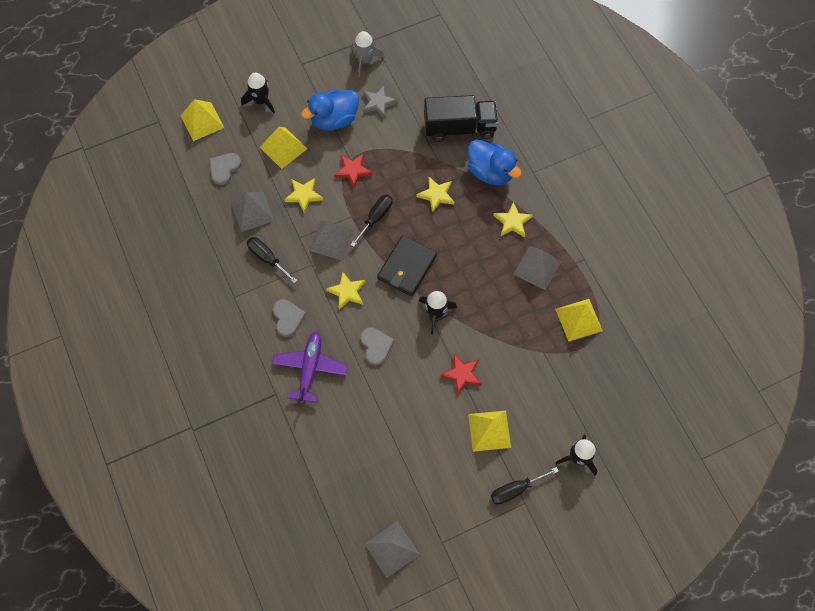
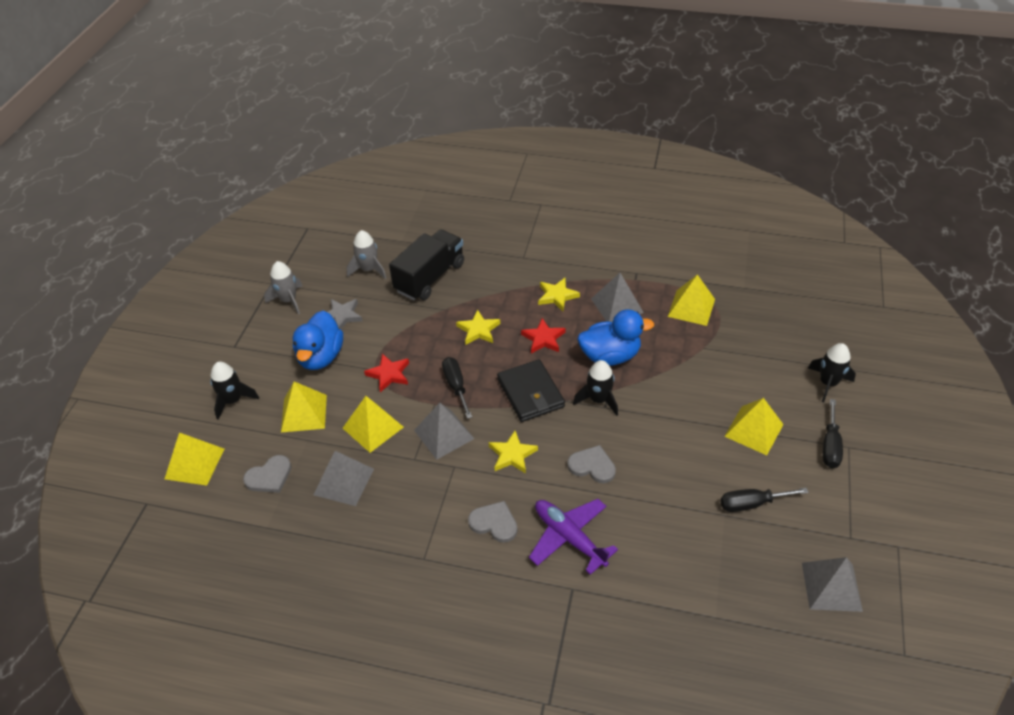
camera: 50 degrees left, 20 degrees down
grey heart [210,153,241,185] -> grey heart turned 105 degrees counterclockwise [243,455,291,493]
black screwdriver [247,237,298,283] -> black screwdriver moved to [720,488,809,512]
yellow star [284,178,323,213] -> yellow pyramid [343,396,404,453]
red star [441,354,481,395] -> red star moved to [521,318,566,354]
blue duck [467,139,522,185] -> blue duck moved to [578,310,654,366]
none -> grey rocket [347,230,386,279]

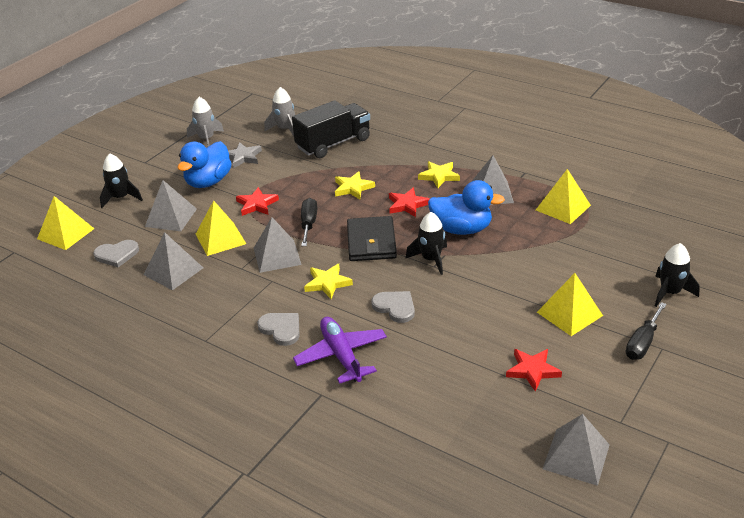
camera: 20 degrees right, 10 degrees down
yellow pyramid [281,381,327,432] -> grey pyramid [145,180,197,231]
black screwdriver [720,488,809,512] -> red star [506,349,562,392]

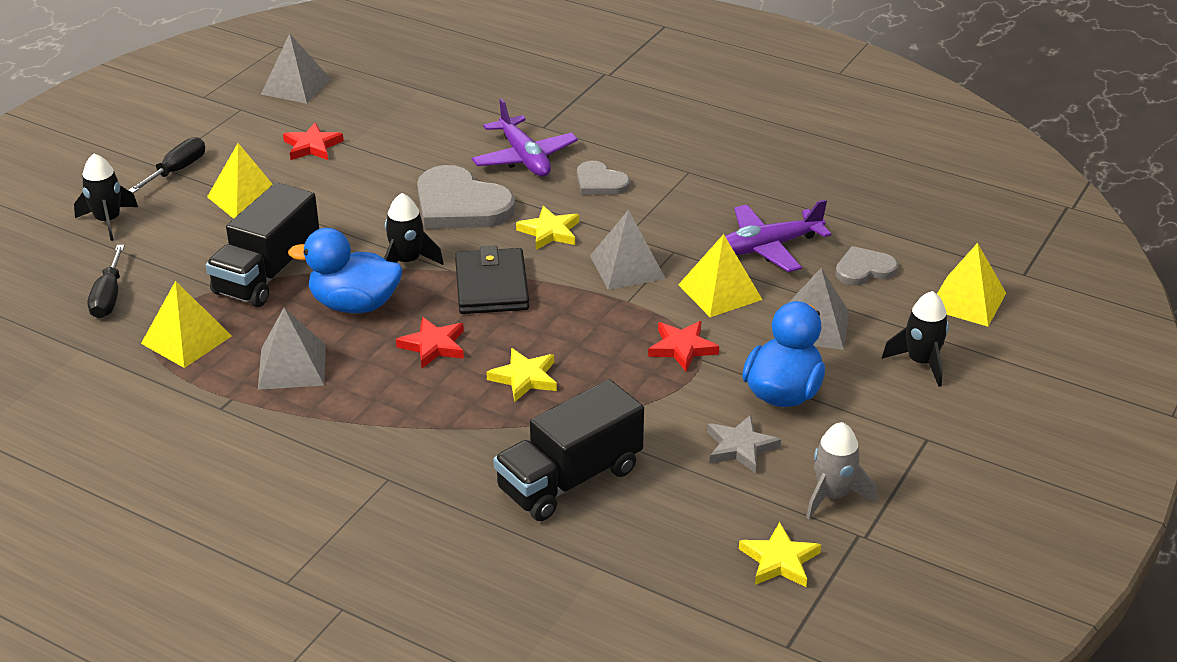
camera: 175 degrees right, 0 degrees up
grey pyramid [144,232,203,290] -> purple plane [725,199,831,272]
grey rocket [264,87,295,136] -> none
black screwdriver [301,198,317,246] -> black screwdriver moved to [88,245,125,318]
grey heart [371,291,415,323] -> grey heart [417,165,515,229], size x1.81
yellow star [418,161,460,188] -> yellow star moved to [739,522,821,587]
none -> black truck [206,182,319,307]

